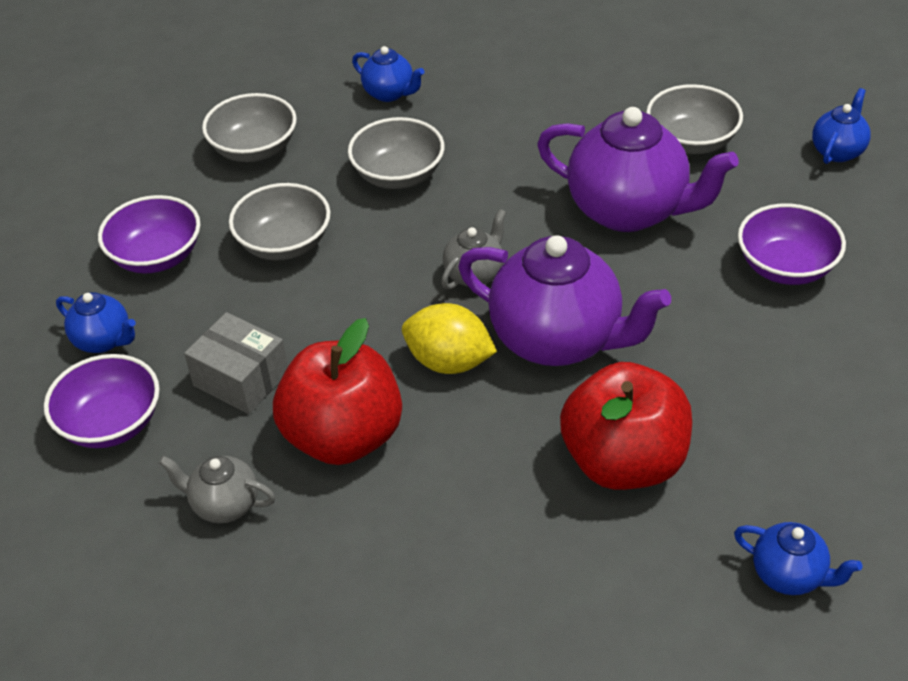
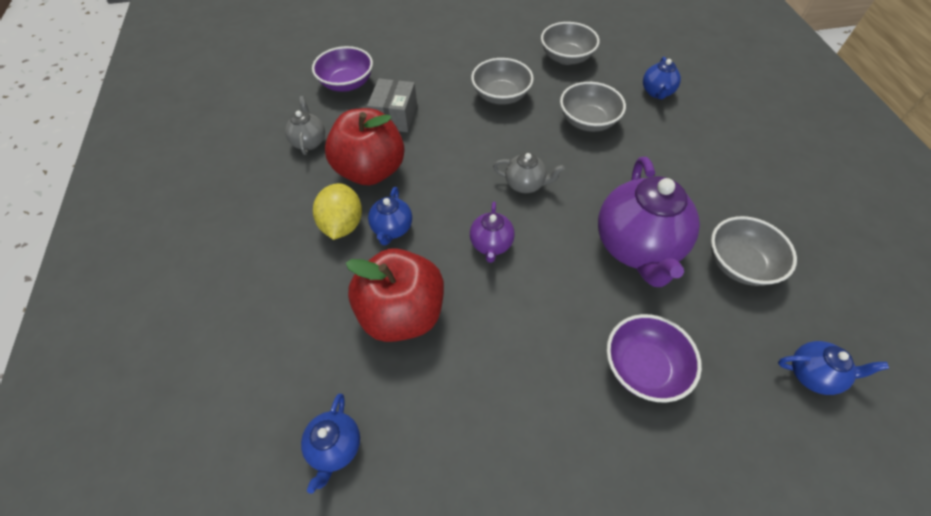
camera: 65 degrees right, 10 degrees up
blue teapot [56,292,136,353] -> blue teapot moved to [368,187,412,245]
purple bowl [98,195,201,274] -> none
yellow lemon [402,303,497,374] -> yellow lemon moved to [313,183,362,240]
purple teapot [458,235,671,366] -> purple teapot [470,202,515,263], size x0.49

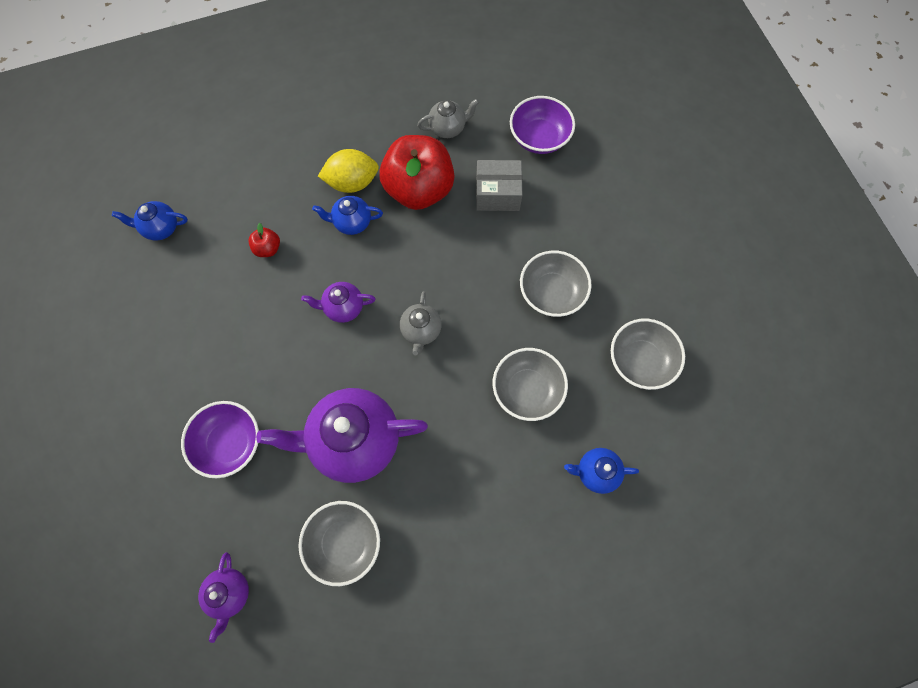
camera: 80 degrees right, 15 degrees up
red apple [346,249,444,342] -> red apple [248,223,280,257], size x0.41
blue teapot [778,341,889,395] -> purple teapot [198,552,249,643]

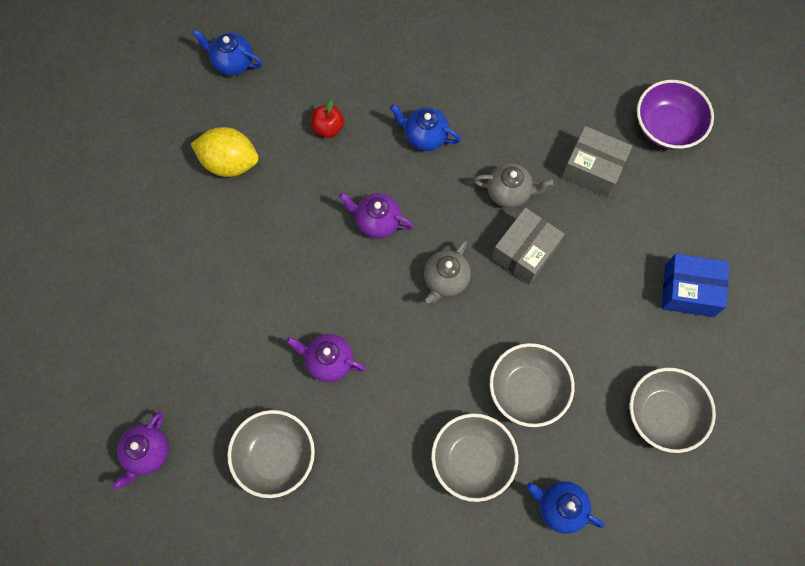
camera: 25 degrees right, 0 degrees up
purple bowl [181,401,259,478] -> none
purple teapot [256,388,428,483] -> purple teapot [286,334,366,382], size x0.49
yellow lemon [318,149,379,193] -> yellow lemon moved to [191,127,259,177]
red apple [379,135,455,210] -> none
grey teapot [417,99,479,138] -> grey teapot moved to [474,163,553,208]
grey bowl [520,250,592,317] -> grey bowl moved to [431,413,519,502]
none -> grey box [492,207,564,285]
none -> blue box [662,254,729,317]

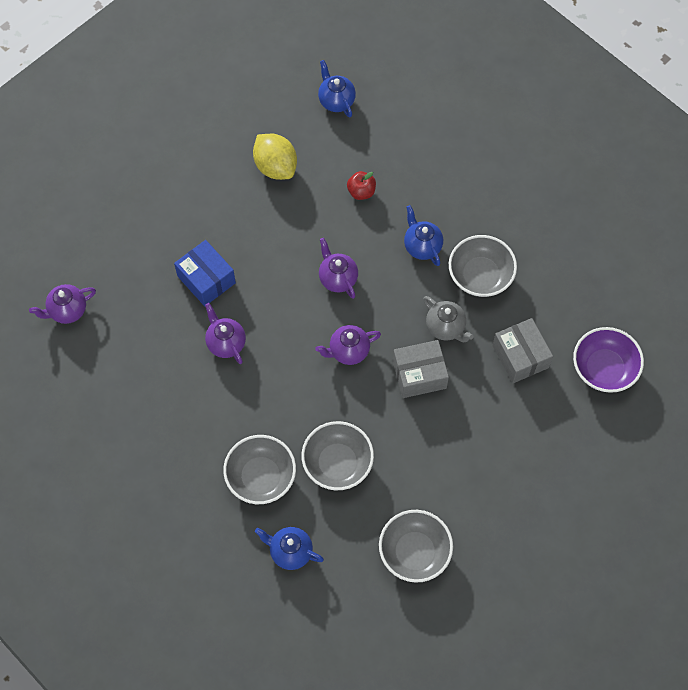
camera: 40 degrees right, 5 degrees down
grey bowl [227,410,315,498] -> grey bowl moved to [449,235,517,297]
grey teapot [424,241,471,303] -> purple teapot [315,325,381,365]
blue teapot [527,481,605,534] -> blue teapot turned 45 degrees counterclockwise [255,527,324,570]
blue box [662,254,729,317] -> blue box moved to [174,240,236,306]

